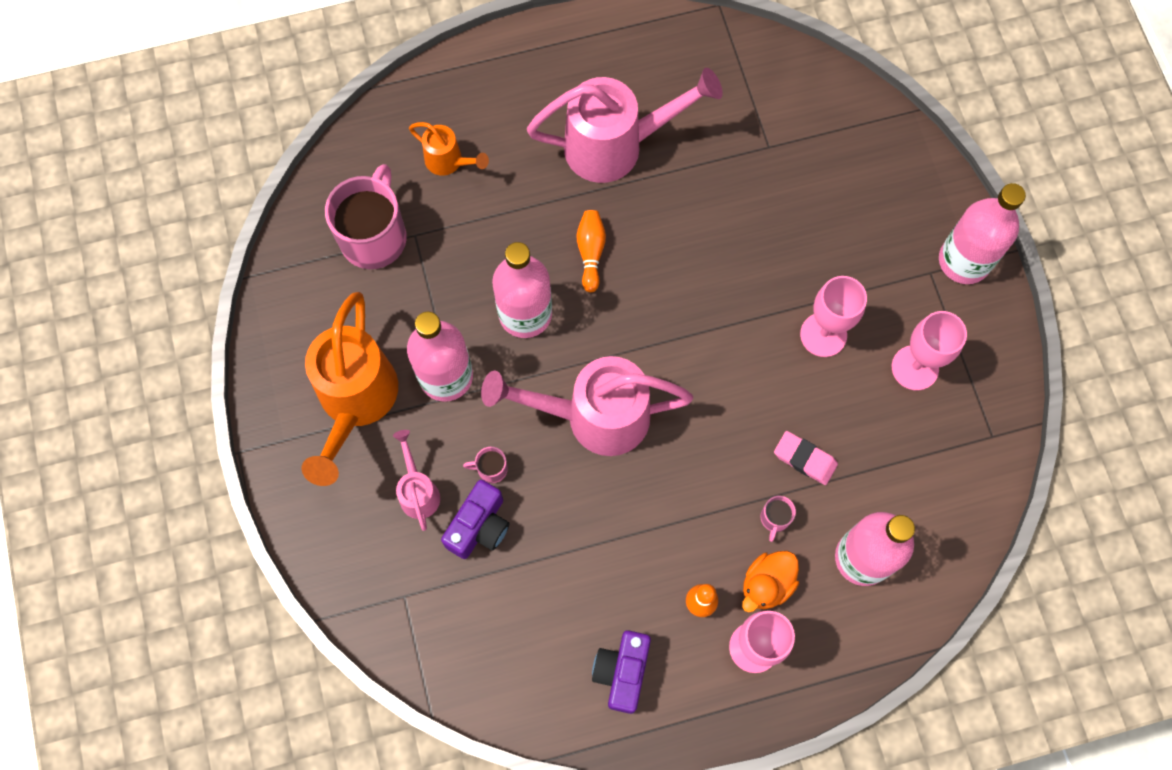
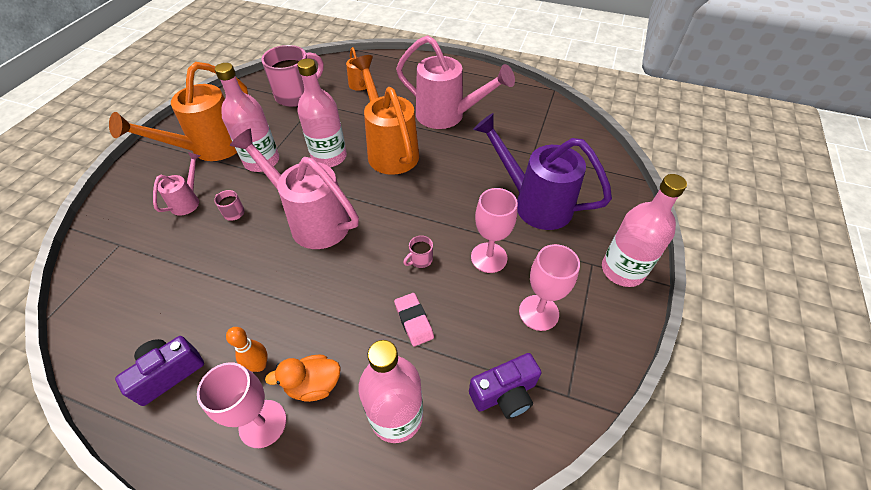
camera: 35 degrees right, 20 degrees down
purple camera [441,480,509,559] -> purple camera moved to [469,353,542,419]
orange bowling pin [576,210,606,292] -> orange watering can [352,55,419,175]
pink mug [760,496,796,542] -> pink mug moved to [403,235,433,268]
none -> purple watering can [473,113,612,230]

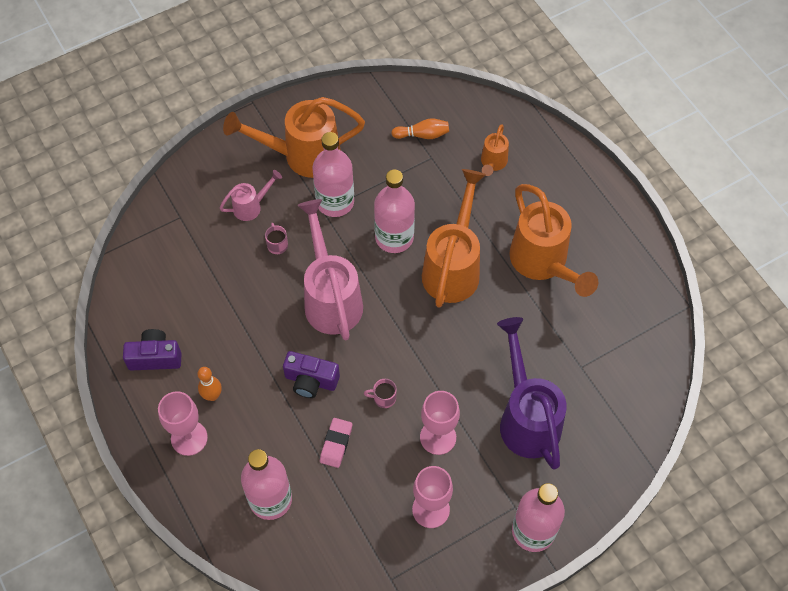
camera: 40 degrees right, 10 degrees up
pink mug [261,45,324,107] -> orange bowling pin [391,118,449,139]
orange duck [265,355,341,402] -> none
pink watering can [396,35,515,129] -> orange watering can [509,184,598,297]
purple camera [469,353,542,419] -> purple camera moved to [283,351,340,398]

